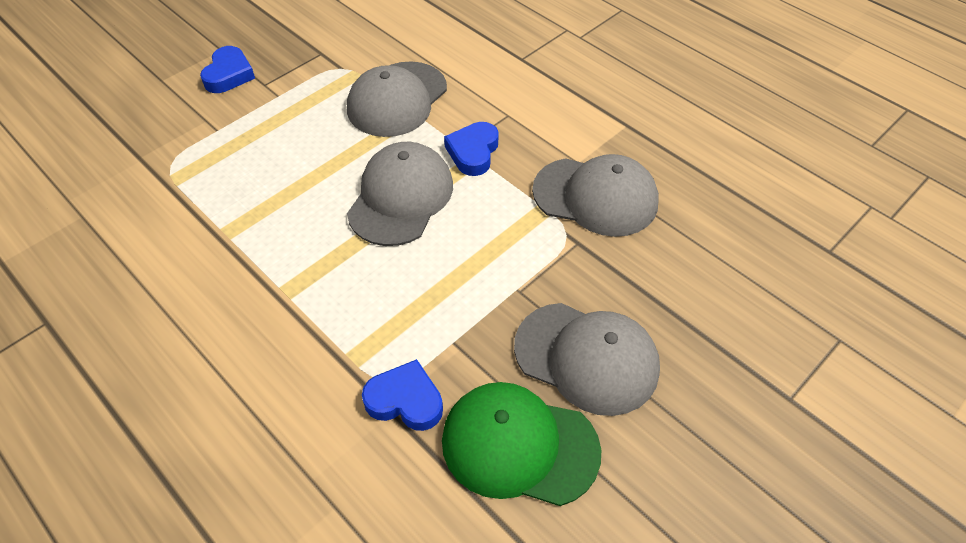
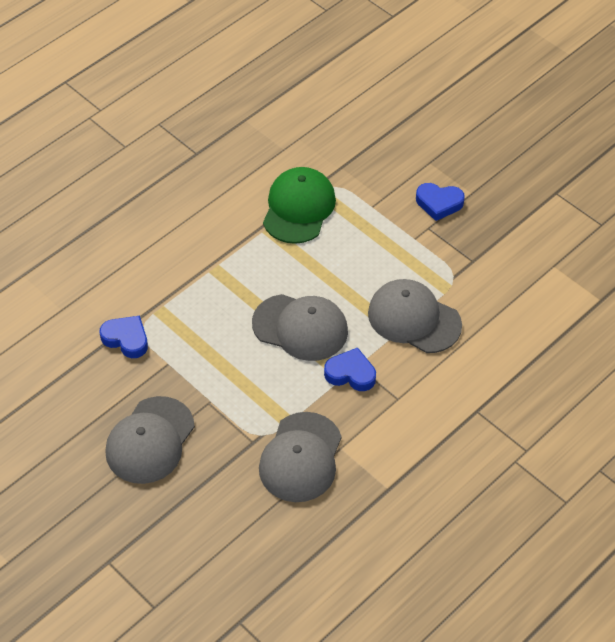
camera: 90 degrees right, 0 degrees up
blue heart [362,359,443,431] -> blue heart turned 75 degrees counterclockwise [99,316,148,358]
green cap [442,382,601,506] -> green cap moved to [263,167,336,244]

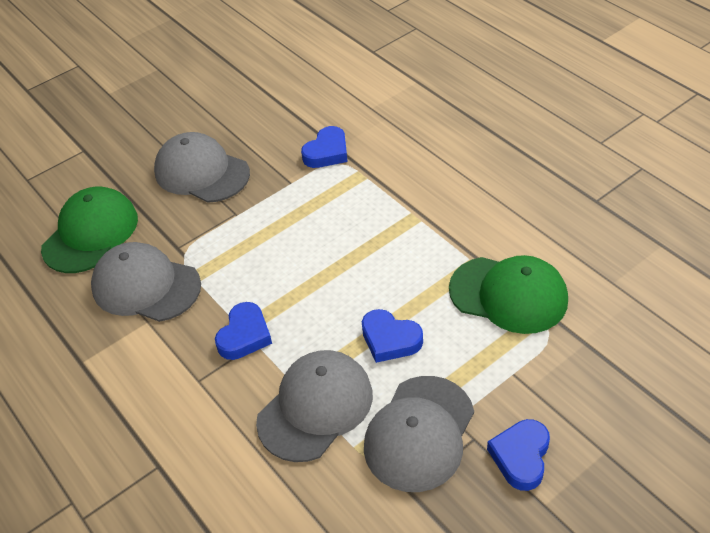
camera: 100 degrees right, 5 degrees down
grey cap [252,294,348,361] -> grey cap moved to [364,376,474,492]
none -> green cap [41,187,138,273]
none -> blue heart [362,309,423,363]

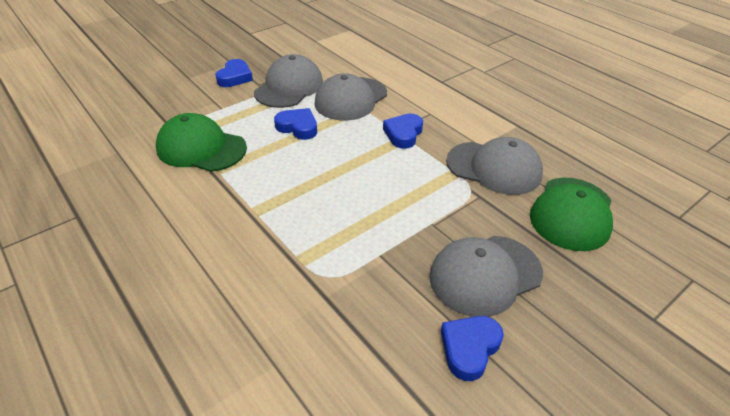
camera: 175 degrees right, 5 degrees down
grey cap [154,132,250,203] -> grey cap turned 120 degrees clockwise [429,236,543,317]
blue heart [301,126,348,168] -> blue heart moved to [441,316,504,381]

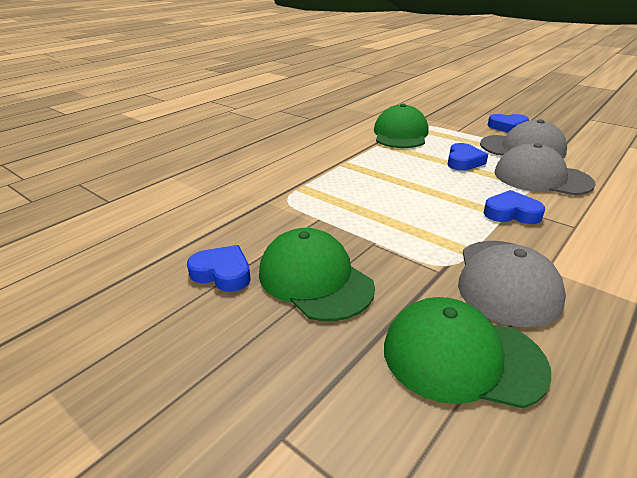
camera: 80 degrees right, 10 degrees down
grey cap [429,236,543,317] -> green cap [259,228,375,321]

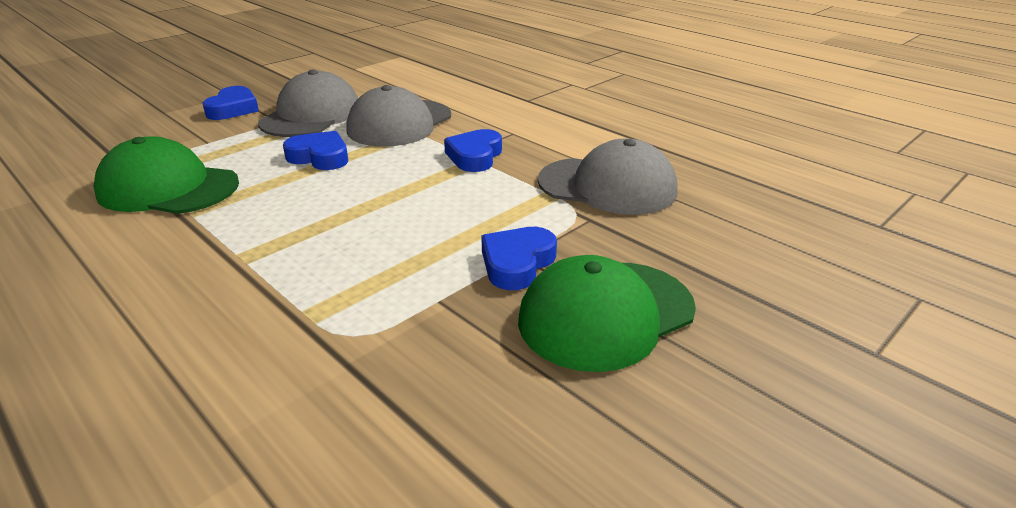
camera: 85 degrees left, 0 degrees up
blue heart [187,245,251,292] -> blue heart moved to [481,227,557,290]
green cap [384,297,551,408] -> none

